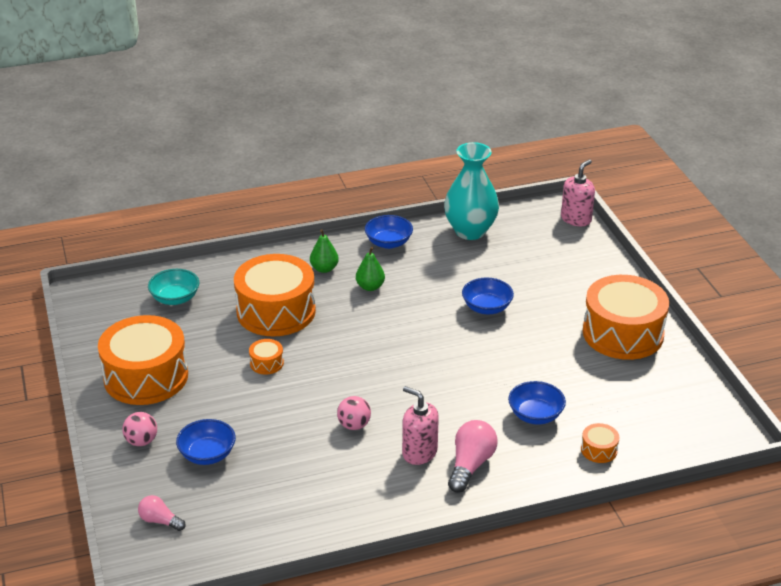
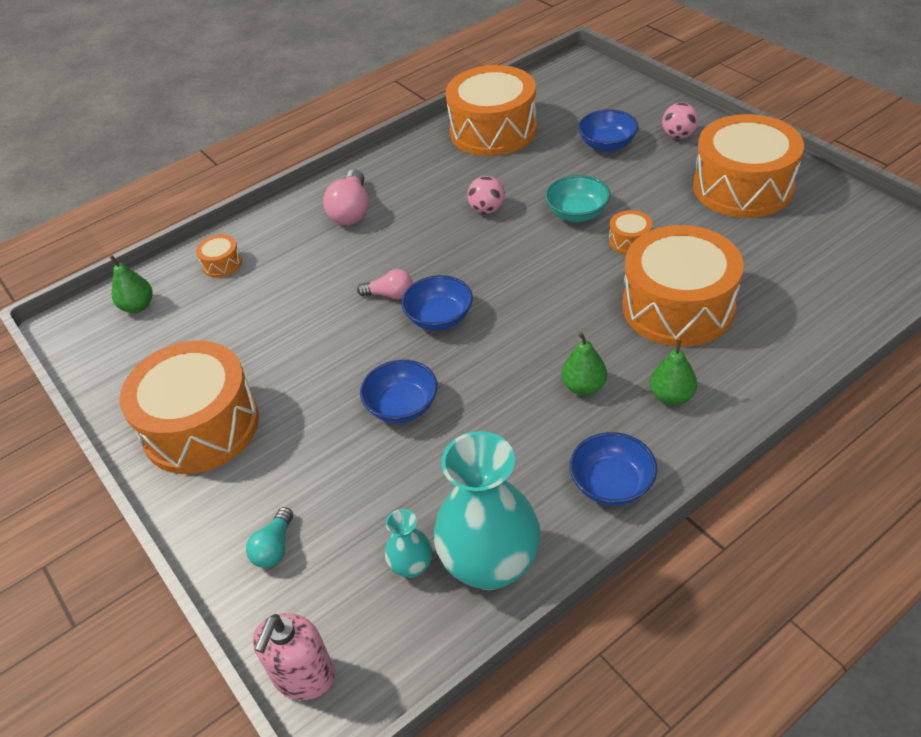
camera: 165 degrees right, 10 degrees up
pink light bulb [138,495,186,531] -> pink light bulb moved to [357,269,413,299]
turquoise bowl [148,269,199,305] -> turquoise bowl moved to [545,175,610,222]
pink soap dispenser [402,386,439,465] -> none
blue bowl [508,381,566,424] -> blue bowl moved to [401,275,473,331]
none -> green pear [110,255,152,313]
none -> turquoise light bulb [246,507,293,568]
none -> turquoise vase [385,509,433,578]
none -> orange drum [446,65,537,156]

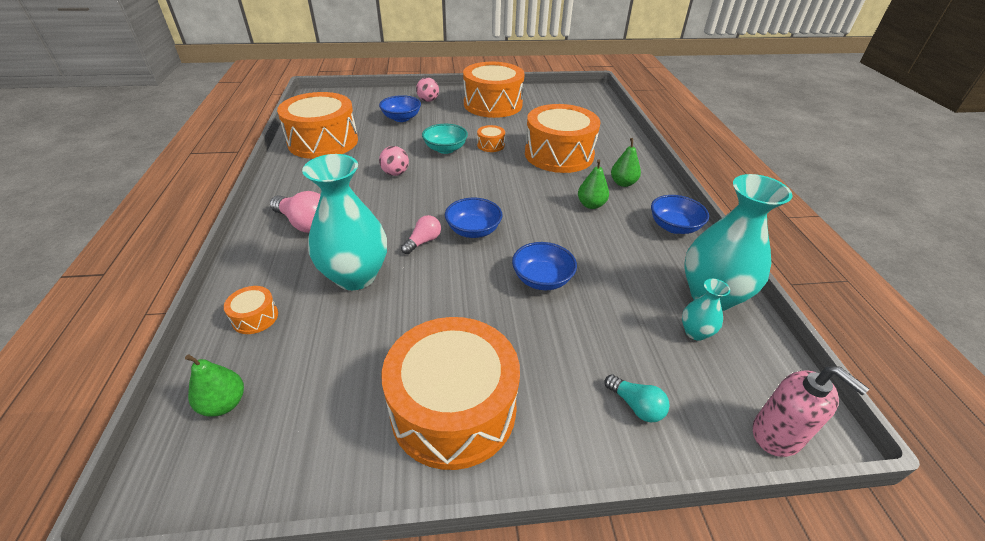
camera: 65 degrees left, 5 degrees down
none -> turquoise vase [302,154,387,290]

